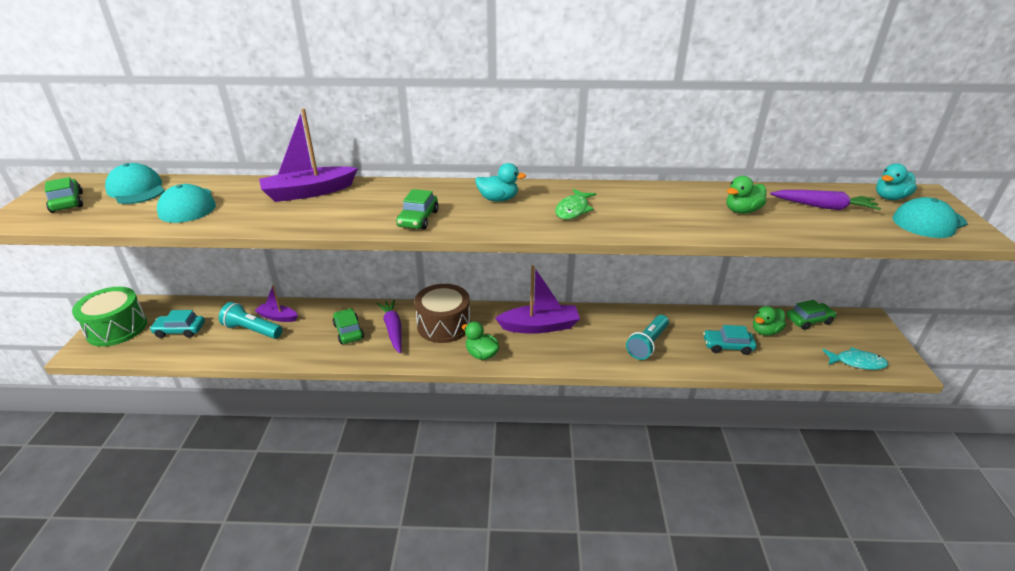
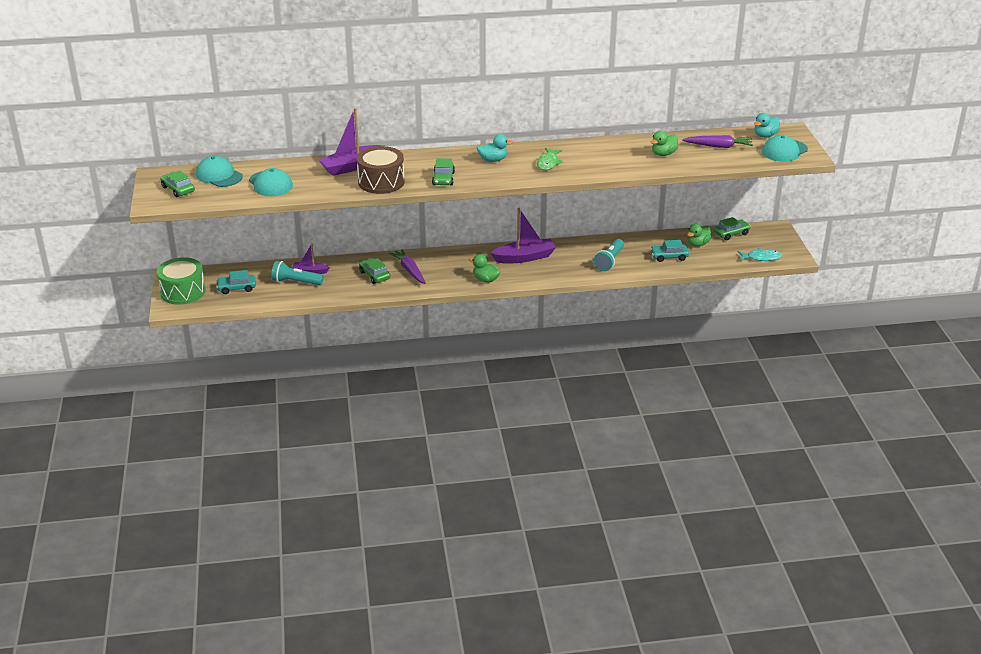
camera: 10 degrees left, 0 degrees up
brown drum [414,284,471,343] -> brown drum moved to [357,146,405,194]

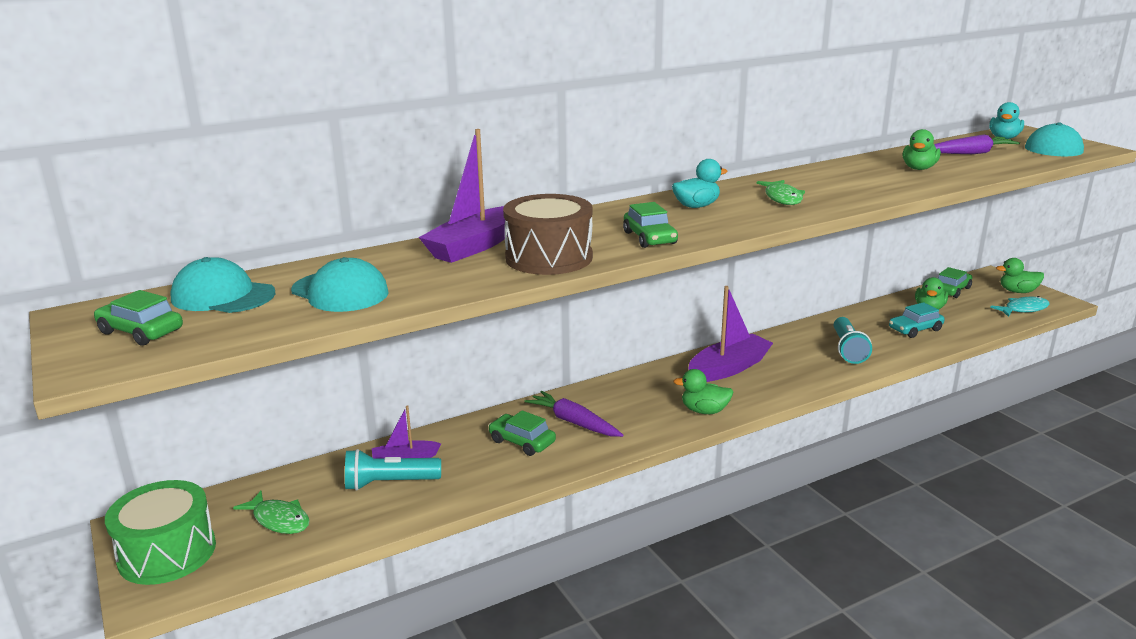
camera: 20 degrees left, 10 degrees down
turquoise car [216,270,256,294] -> green fish [233,491,310,534]
none -> green duck [996,258,1044,293]

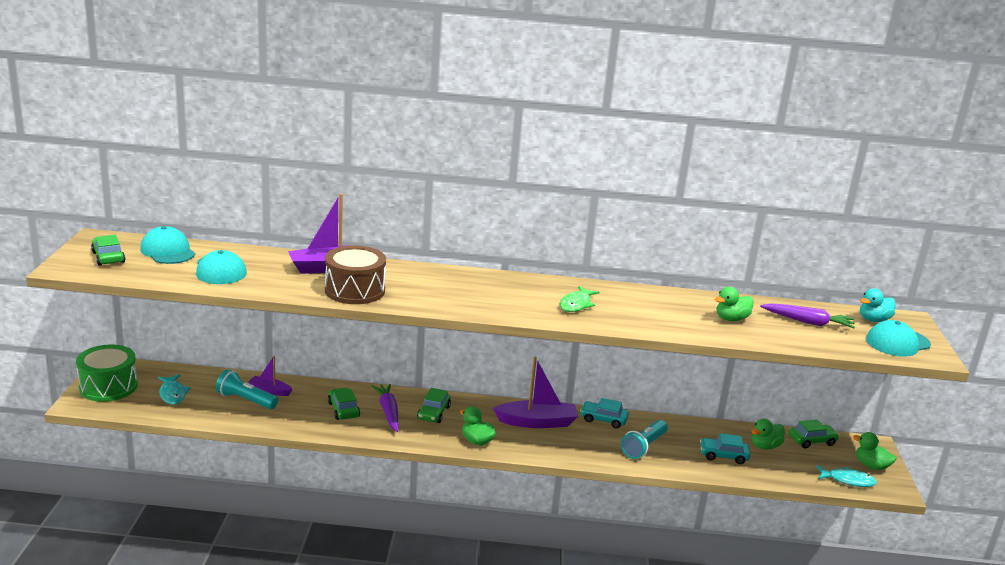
camera: 30 degrees right, 0 degrees up
green fish [233,491,310,534] -> turquoise fish [158,374,191,405]
green car [623,202,678,248] -> green car moved to [417,388,451,423]
turquoise duck [672,159,727,208] -> none
none -> turquoise car [580,398,629,428]

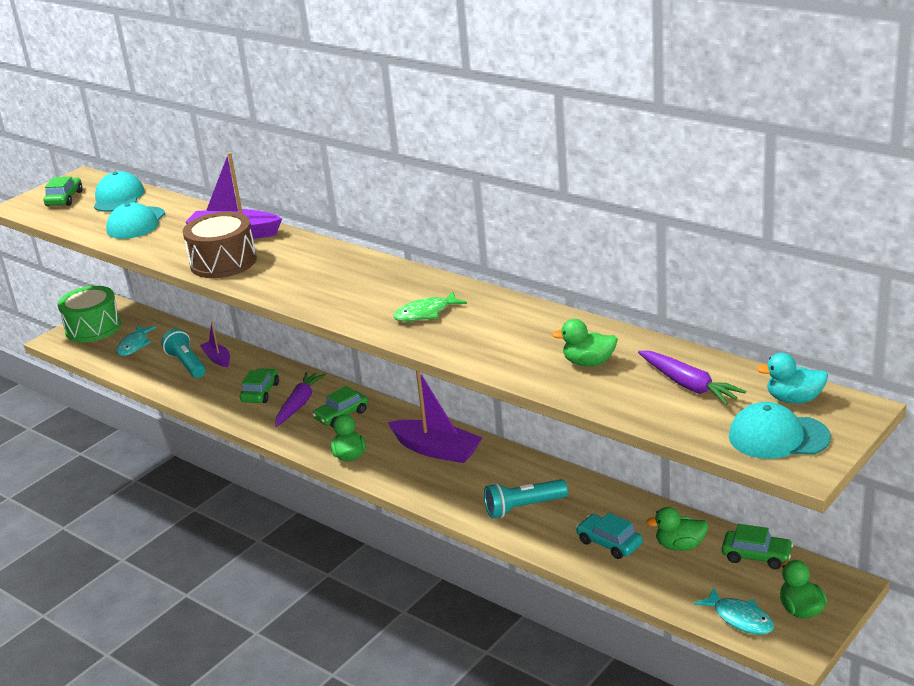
camera: 40 degrees right, 5 degrees up
turquoise car [580,398,629,428] -> none

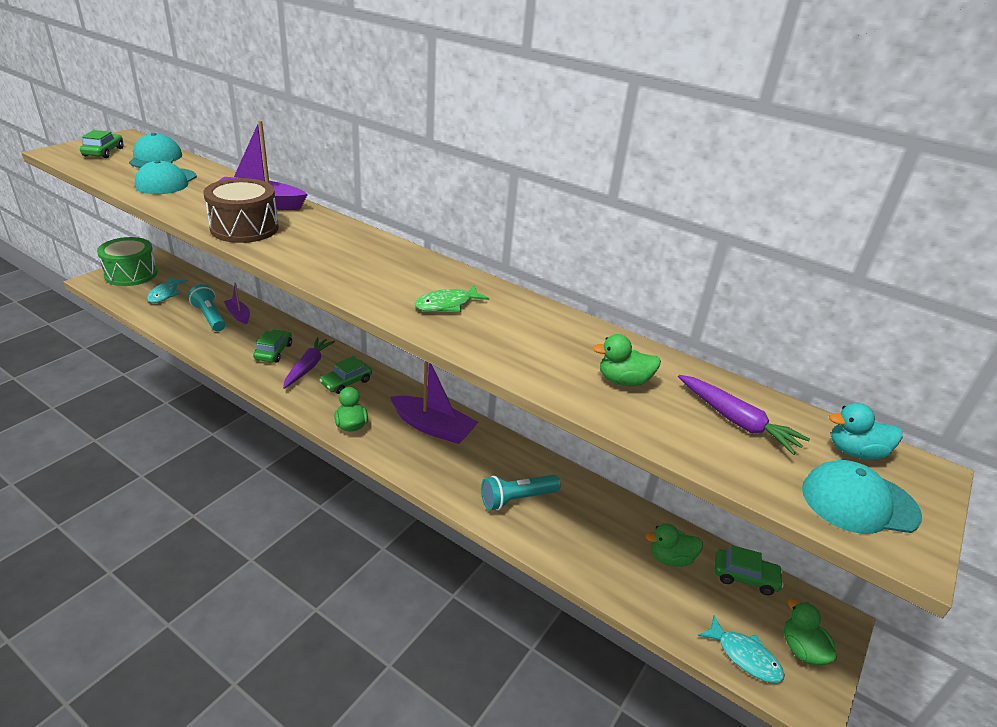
camera: 10 degrees left, 5 degrees up
turquoise car [576,513,643,559] -> none

